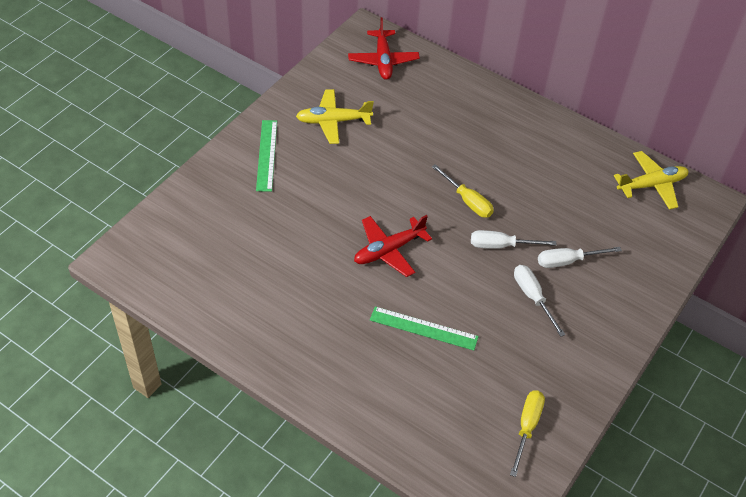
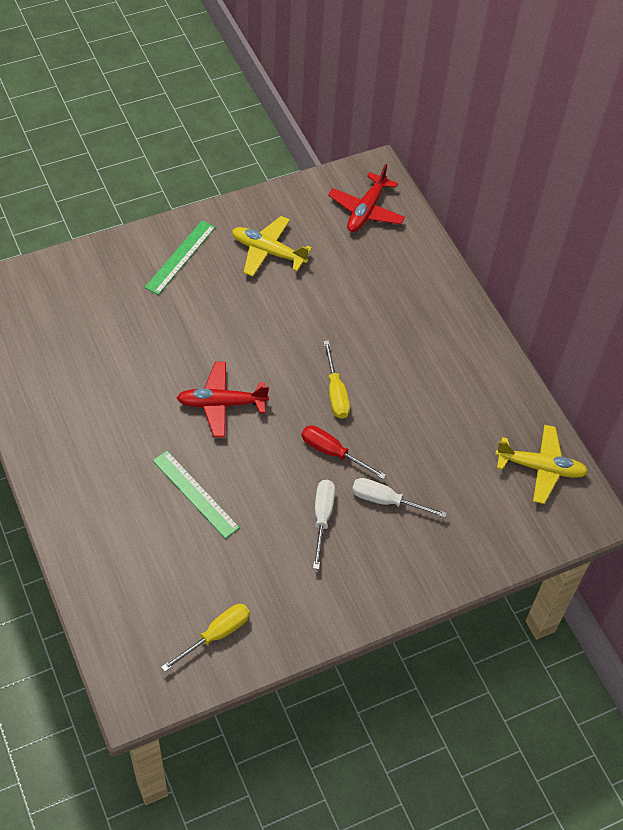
camera: 30 degrees right, 5 degrees up
white screwdriver [471,230,557,249] -> red screwdriver [302,425,386,479]

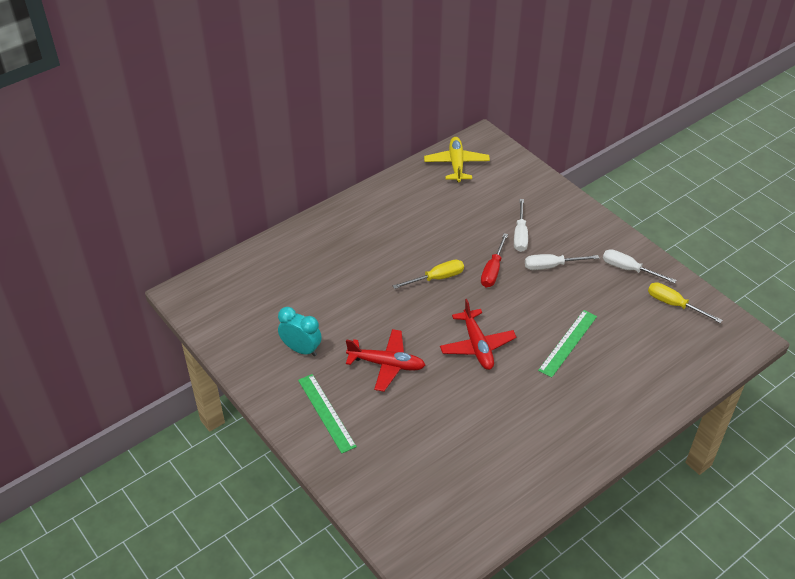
camera: 100 degrees left, 10 degrees down
green ruler [144,220,216,295] -> green ruler turned 45 degrees clockwise [298,374,357,454]
yellow plane [232,216,312,277] -> turquoise clock [278,307,322,356]
red plane [328,164,405,232] -> red plane moved to [346,329,425,392]
none -> white screwdriver [603,249,676,283]

